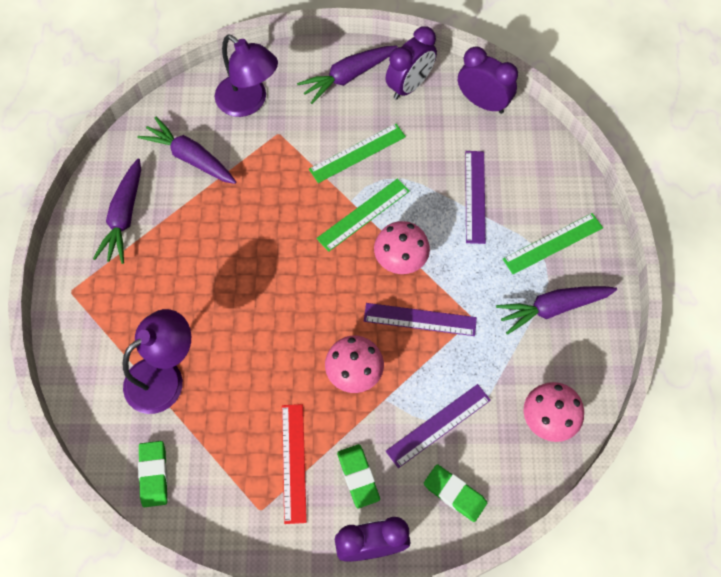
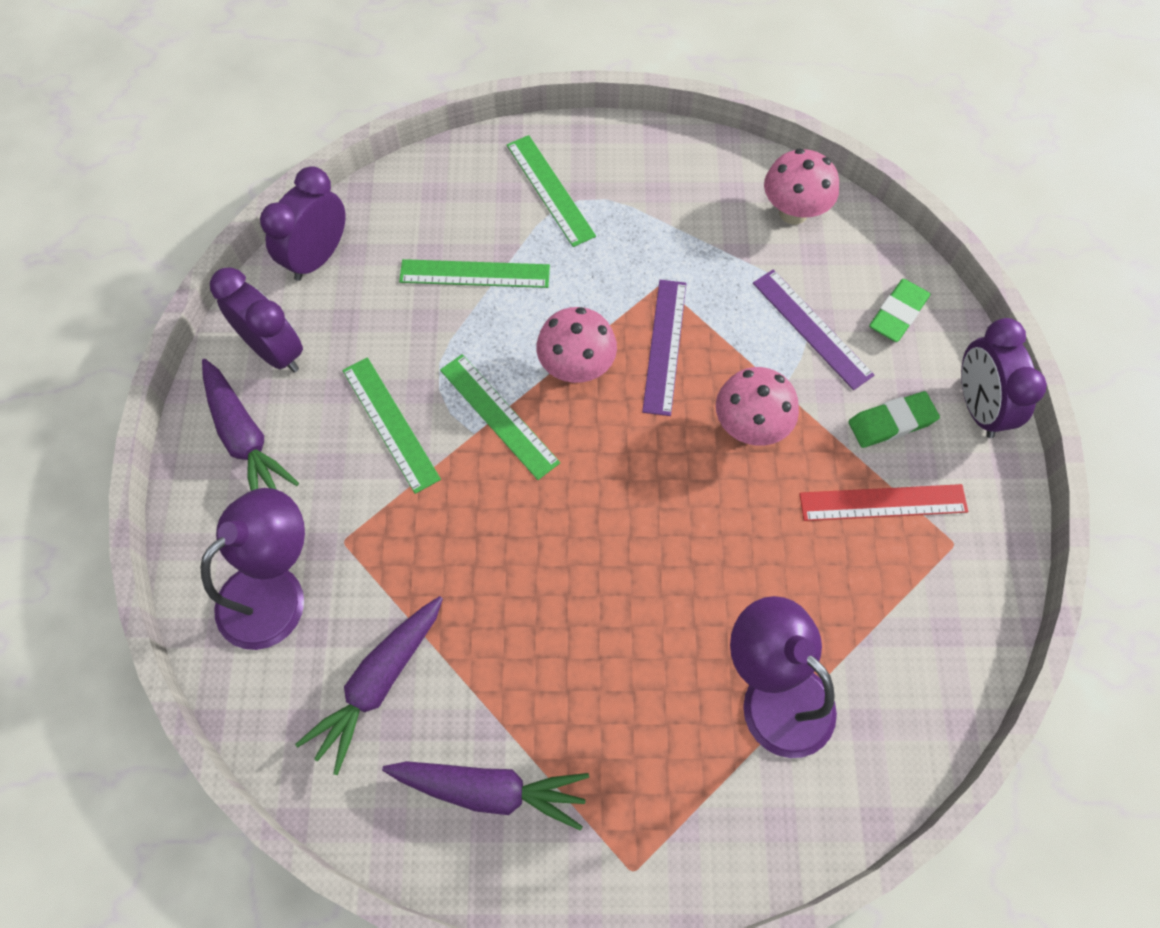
camera: 90 degrees left, 0 degrees up
green eraser [138,441,168,507] -> none
purple ruler [465,151,486,244] -> green ruler [399,259,550,288]
purple carrot [496,286,617,335] -> none

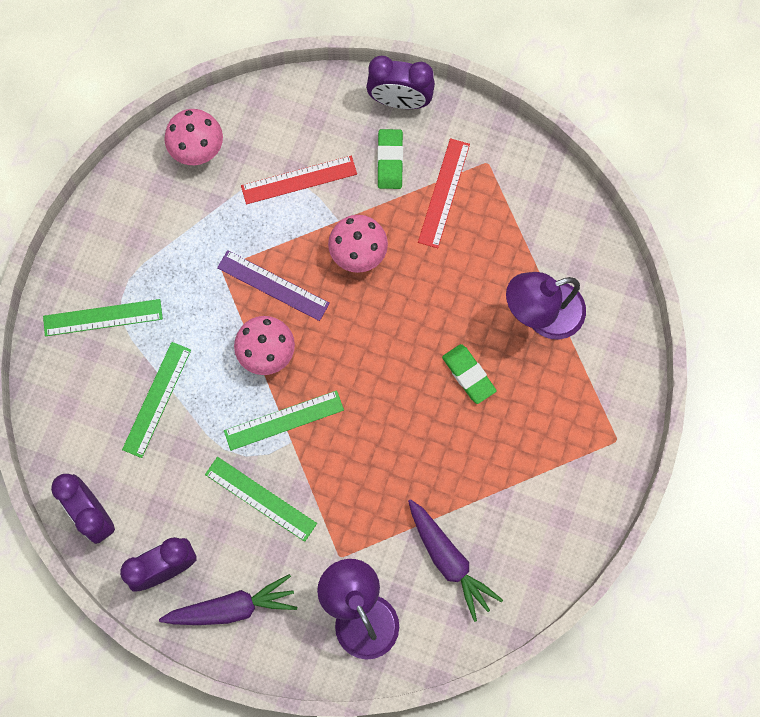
camera: 70 degrees left, 10 degrees up
green ruler [342,357,441,494] -> green ruler turned 45 degrees clockwise [205,457,317,542]
purple carrot [382,761,589,831] -> none
purple ruler [753,269,875,390] -> red ruler [241,156,357,204]
green eraser [869,279,931,342] -> green eraser moved to [442,344,497,404]

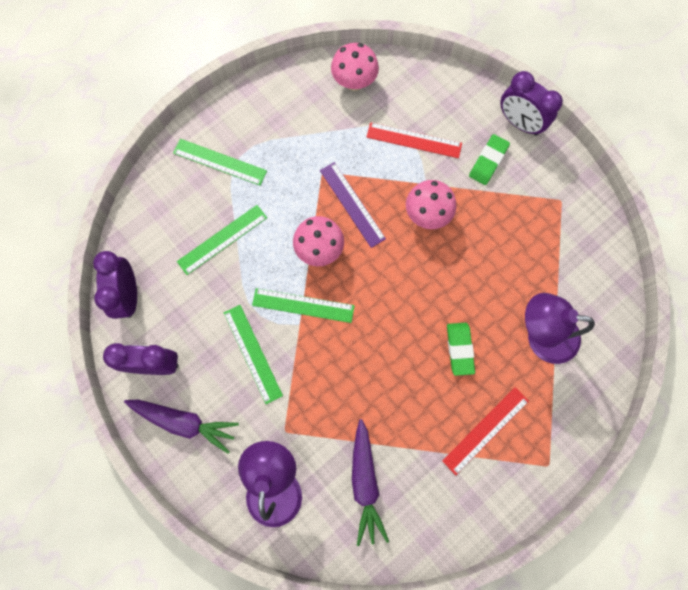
camera: 30 degrees right, 0 degrees up
red ruler [418,138,470,248] -> red ruler moved to [442,387,529,475]

